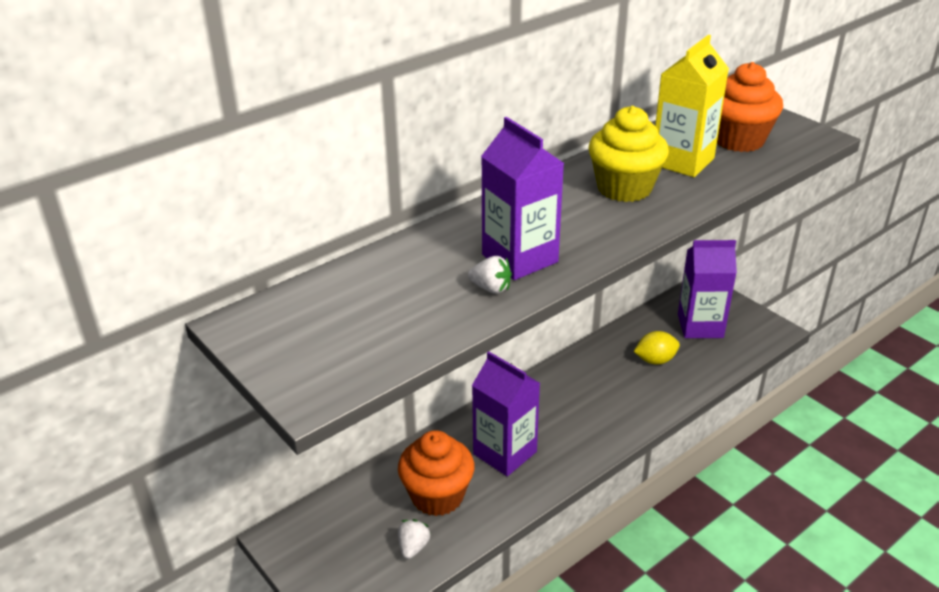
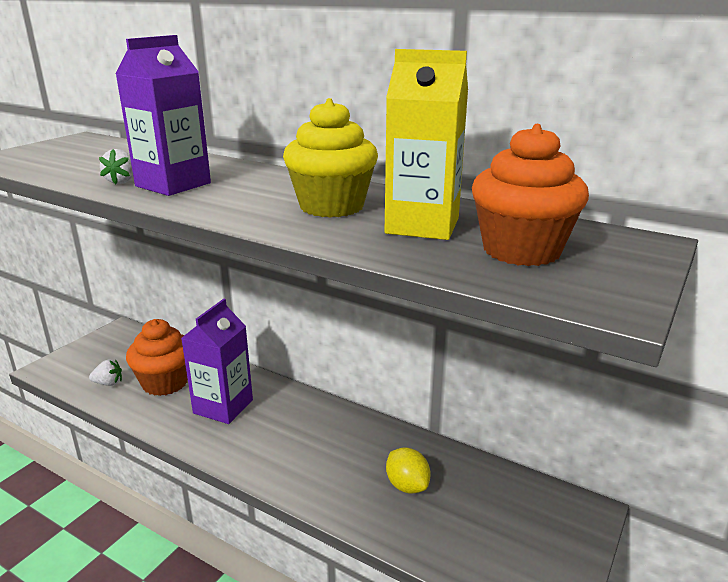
camera: 70 degrees right, 10 degrees down
purple carton [678,240,737,338] -> none

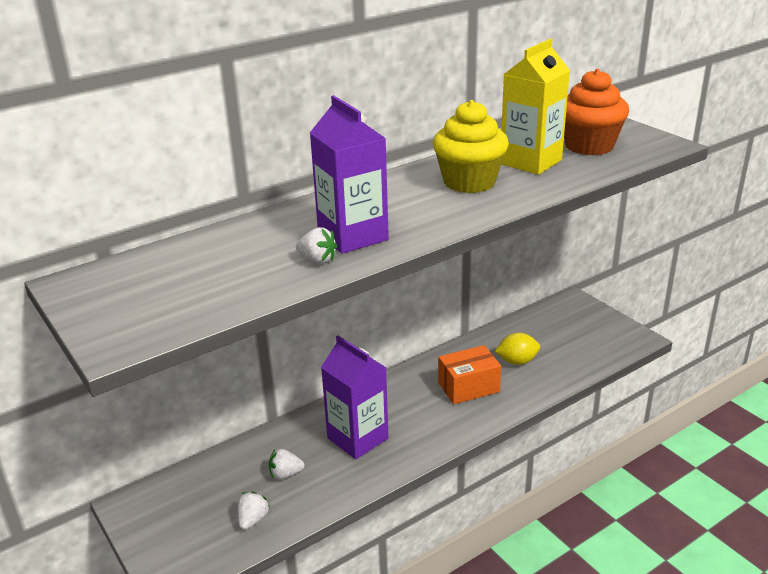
camera: 65 degrees left, 5 degrees up
orange cupcake [126,319,188,396] -> white strawberry [269,449,305,480]
none -> orange box [438,345,501,404]

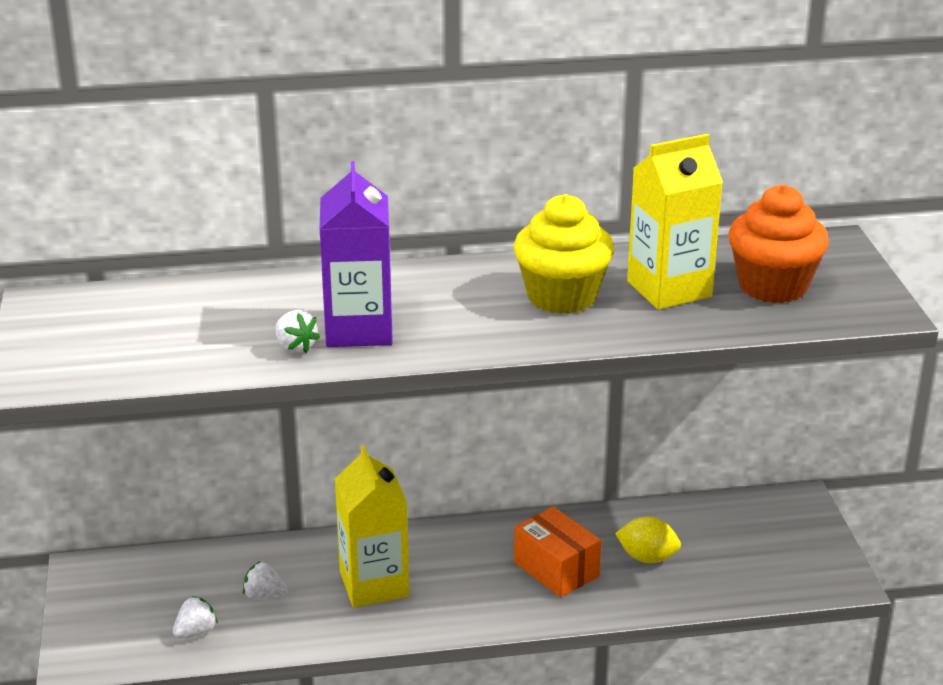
camera: 25 degrees right, 0 degrees up
purple carton [321,336,389,459] -> yellow carton [335,445,409,607]
orange box [438,345,501,404] -> orange box turned 45 degrees clockwise [514,506,601,598]

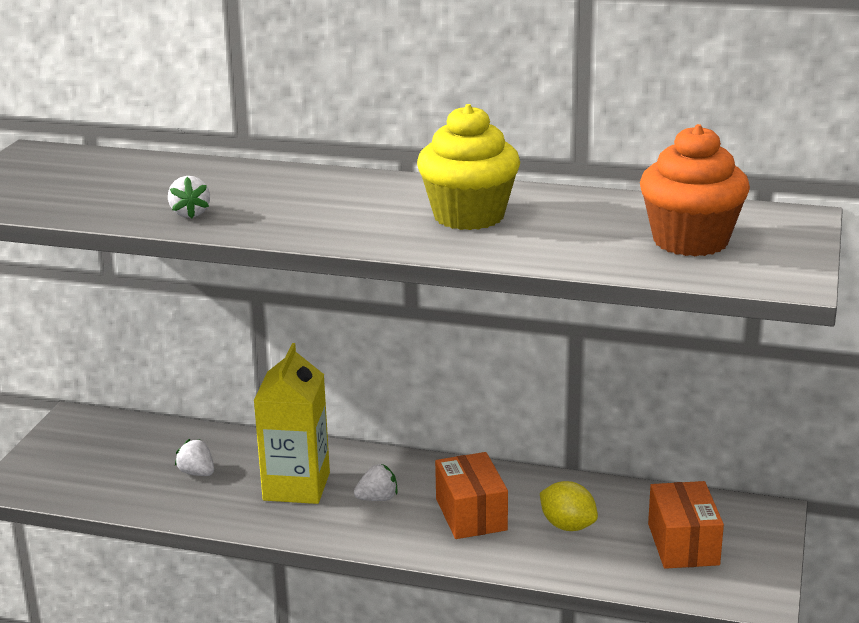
camera: 25 degrees right, 5 degrees down
white strawberry [173,596,218,639] -> white strawberry moved to [354,464,398,501]
purple carton [320,161,393,347] -> none
yellow carton [627,134,723,309] -> none
none -> orange box [648,481,724,569]

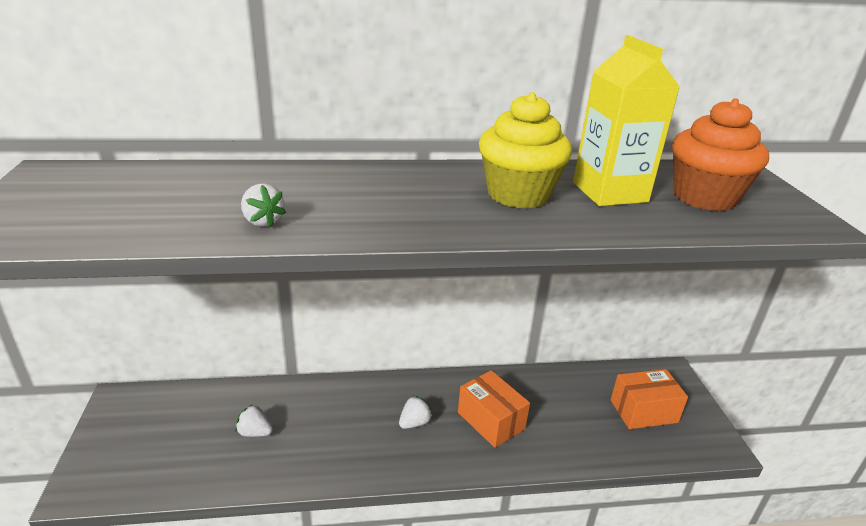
camera: 25 degrees left, 5 degrees up
yellow carton [253,343,330,504] -> yellow carton moved to [573,35,680,206]
yellow lemon [540,481,598,531] -> none
orange box [648,481,724,569] -> orange box turned 75 degrees counterclockwise [611,369,688,429]

